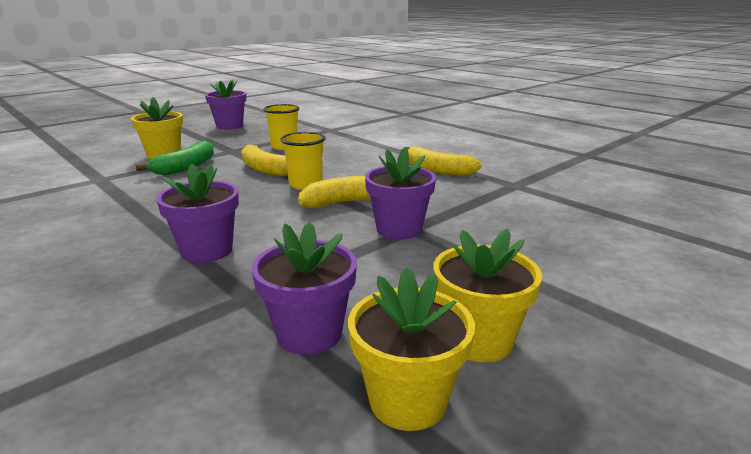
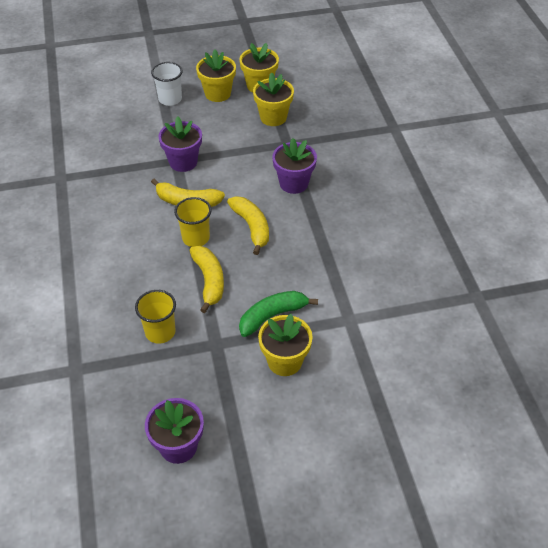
camera: 150 degrees left, 25 degrees up
purple flower pot [252,221,357,355] -> yellow flower pot [253,72,294,126]
yellow banana [406,146,482,176] -> yellow banana moved to [227,196,269,255]
none -> white cup [151,62,183,106]

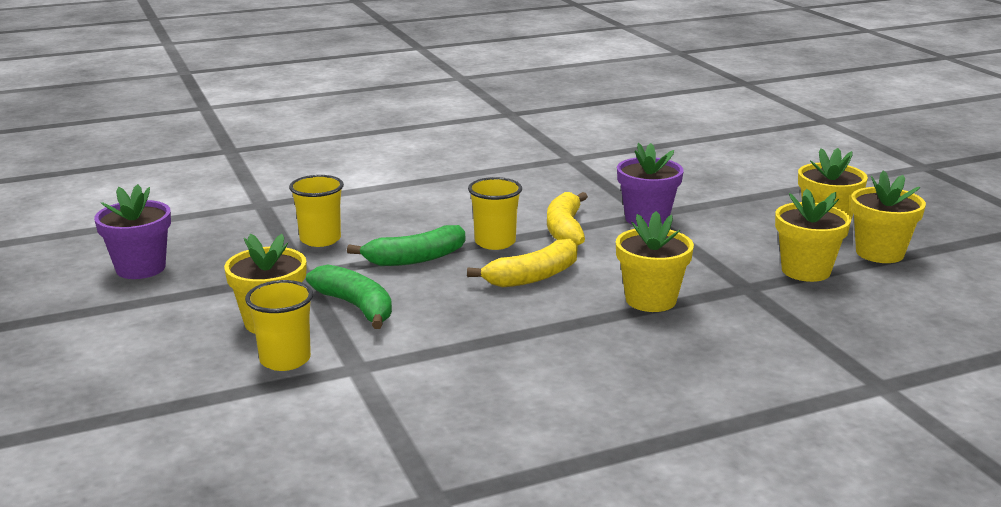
camera: 80 degrees right, 25 degrees down
white cup [151,62,183,106] -> none
yellow banana [190,246,224,313] -> green banana [347,225,465,266]
purple flower pot [272,138,317,194] -> yellow flower pot [616,211,694,312]
none -> yellow cup [245,280,313,371]

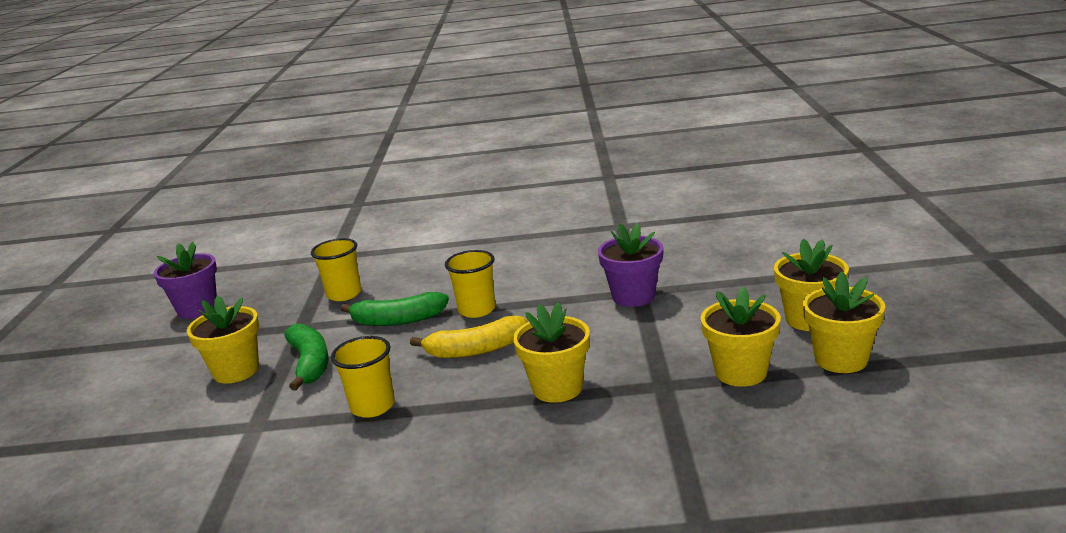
camera: 25 degrees right, 0 degrees up
yellow cup [245,280,313,371] -> yellow cup moved to [331,336,395,418]
yellow banana [547,192,588,245] -> none

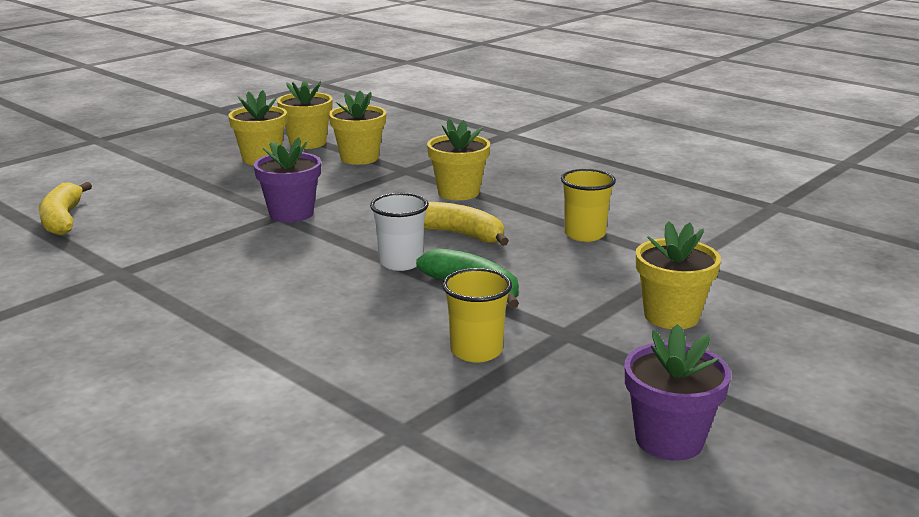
camera: 140 degrees left, 0 degrees up
green banana [284,323,329,391] -> none
yellow cup [445,250,496,318] -> white cup [370,193,429,271]
none -> yellow banana [38,182,92,235]

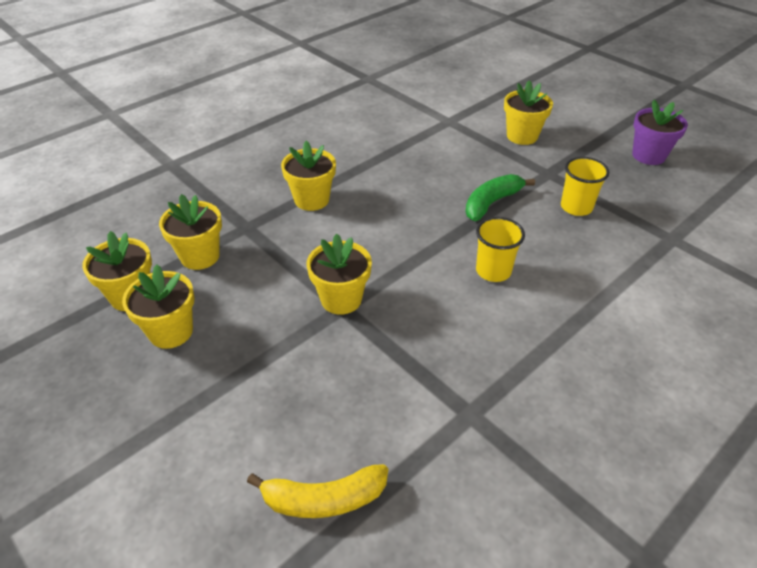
camera: 85 degrees left, 20 degrees up
purple flower pot [254,137,321,223] -> yellow flower pot [307,234,372,315]
white cup [370,193,429,271] -> none
yellow banana [424,202,509,246] -> none
yellow cup [561,169,616,242] -> yellow cup moved to [476,217,525,282]

